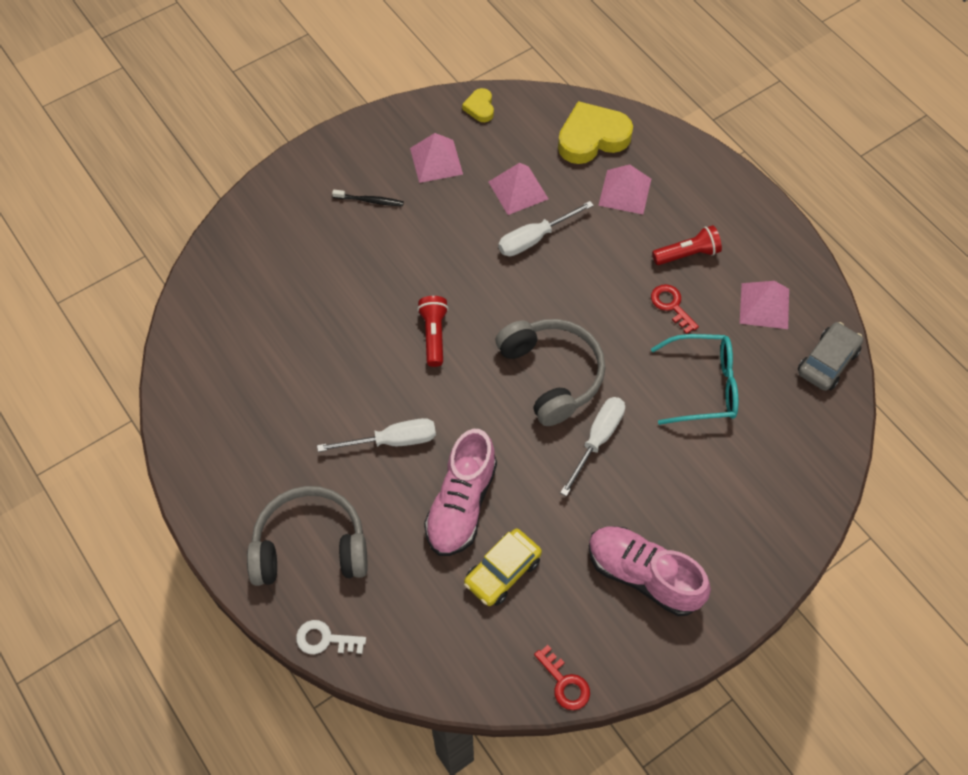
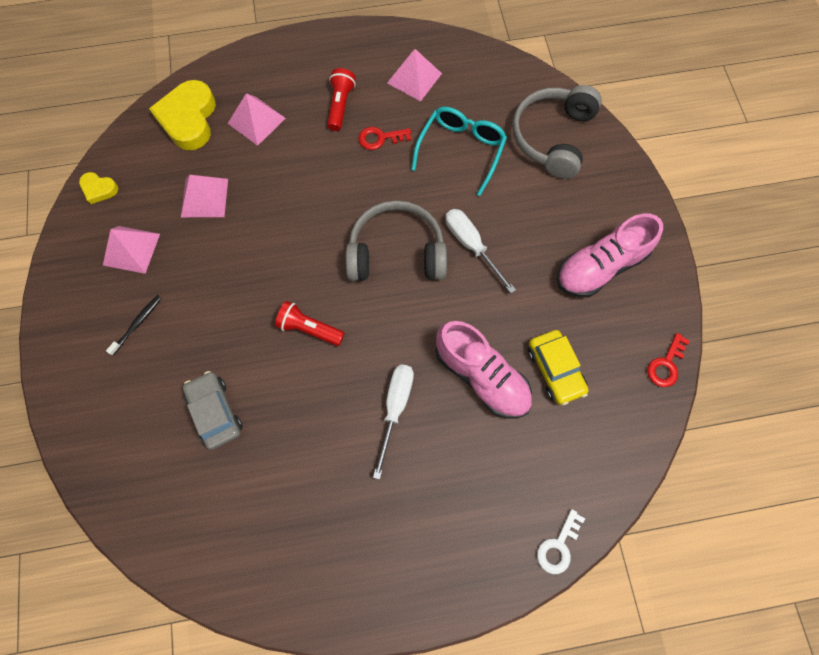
camera: 65 degrees left, 10 degrees up
grey headphones [247,486,368,586] -> grey headphones moved to [512,85,602,179]
white screwdriver [498,201,594,256] -> none
red key [534,645,590,710] -> red key turned 135 degrees clockwise [647,333,690,387]
grey car [798,322,863,391] -> grey car moved to [183,371,243,450]

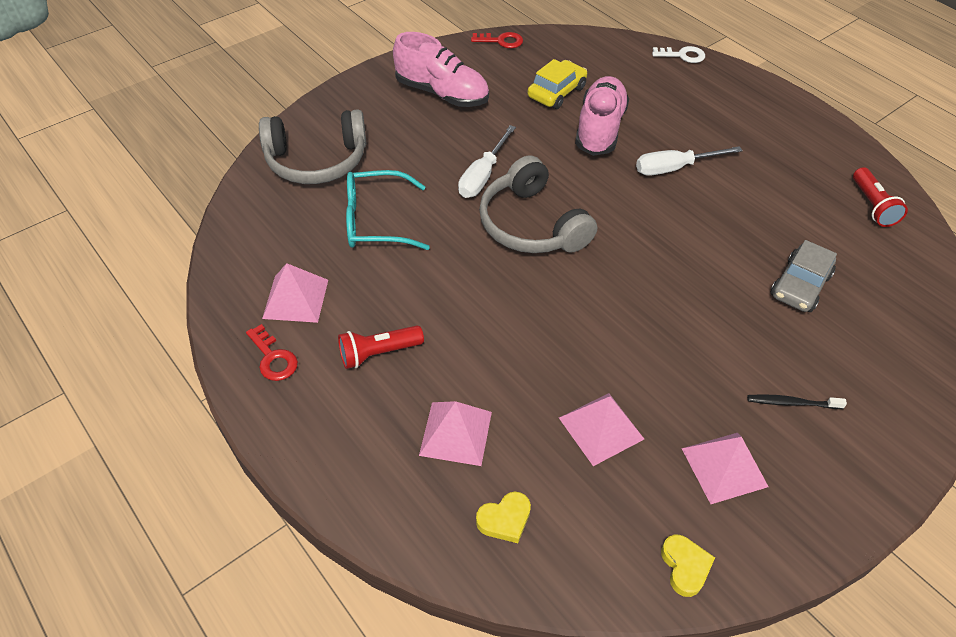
camera: 120 degrees left, 20 degrees down
yellow heart [149,80,216,150] -> yellow heart [476,492,531,543], size x0.49
red flashlight [275,301,345,346] -> red flashlight moved to [853,167,908,227]
red key [358,127,411,150] -> red key moved to [246,324,298,381]

